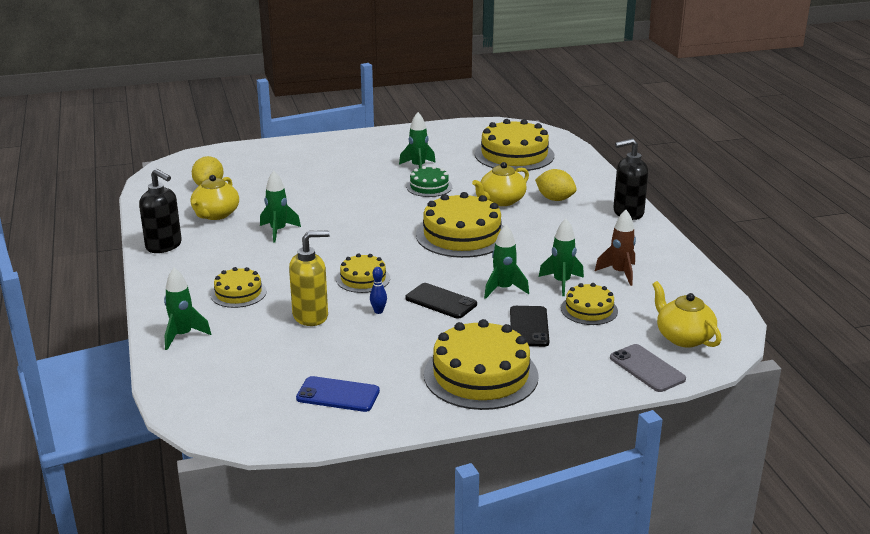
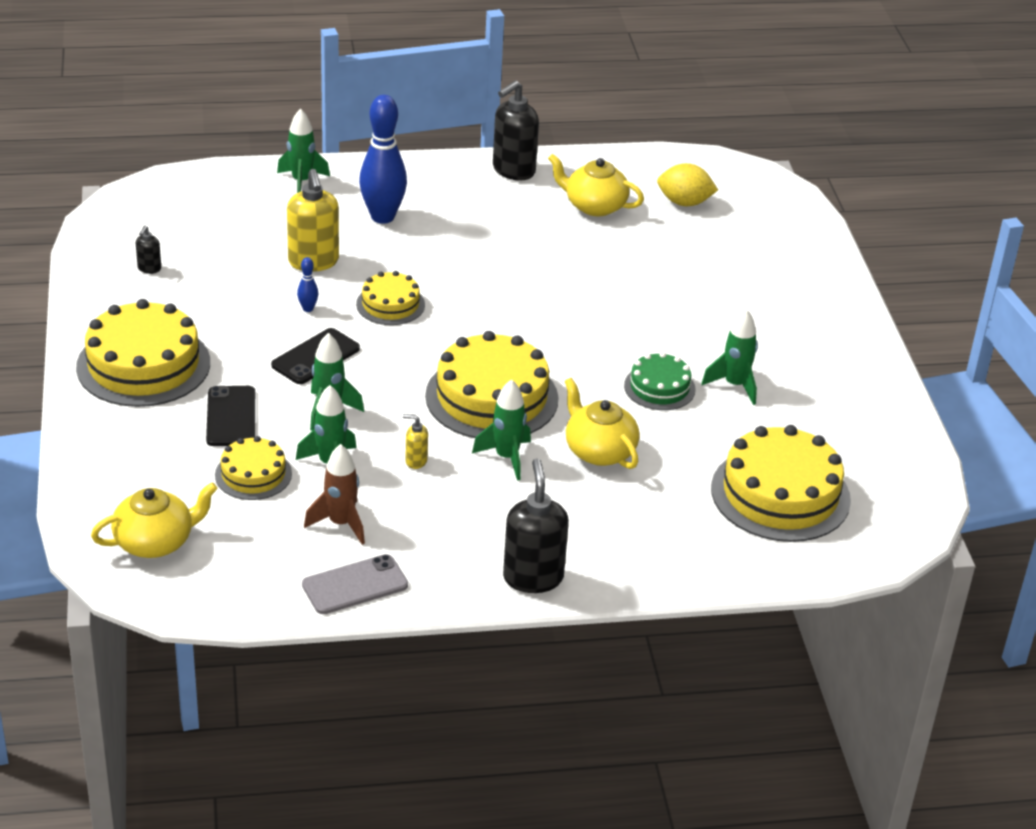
camera: 95 degrees right, 10 degrees up
yellow cake [211,267,267,308] -> blue bowling pin [359,95,407,224]
green rocket [260,171,301,242] -> green rocket moved to [472,379,531,481]
blue phone [296,376,380,412] -> black soap dispenser [136,226,161,274]
black phone [510,306,549,347] -> black phone turned 75 degrees clockwise [206,386,255,446]
yellow lemon [535,169,577,201] -> none
grey phone [610,344,686,392] -> grey phone moved to [302,554,408,614]
none -> yellow soap dispenser [403,414,428,469]

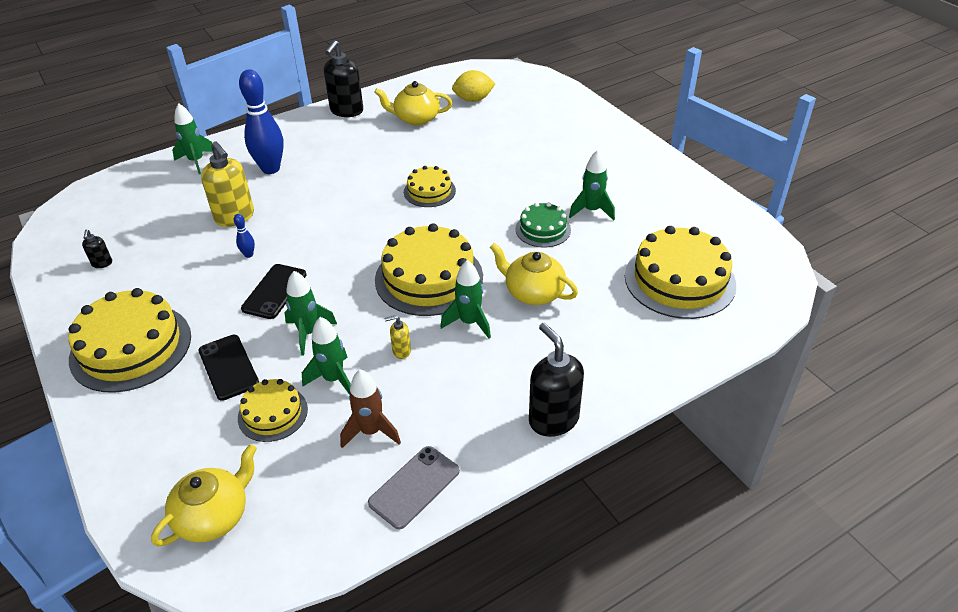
camera: 20 degrees left, 5 degrees up
yellow cake [356,271,425,325] -> yellow cake moved to [404,166,456,207]

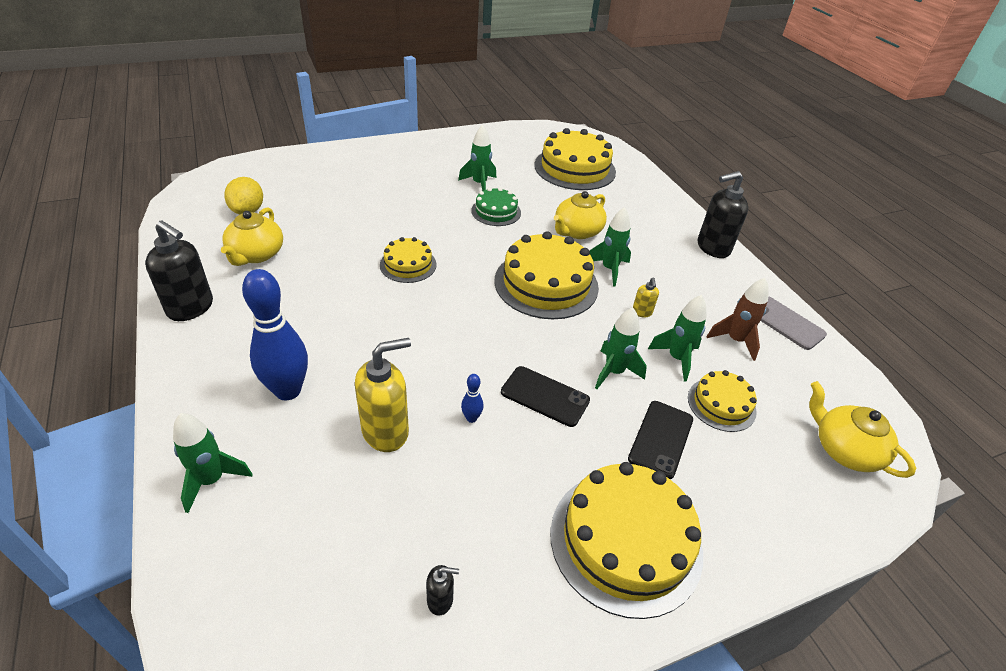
camera: 85 degrees left, 0 degrees up
black phone [198,335,259,401] -> black phone turned 45 degrees counterclockwise [628,401,693,479]

